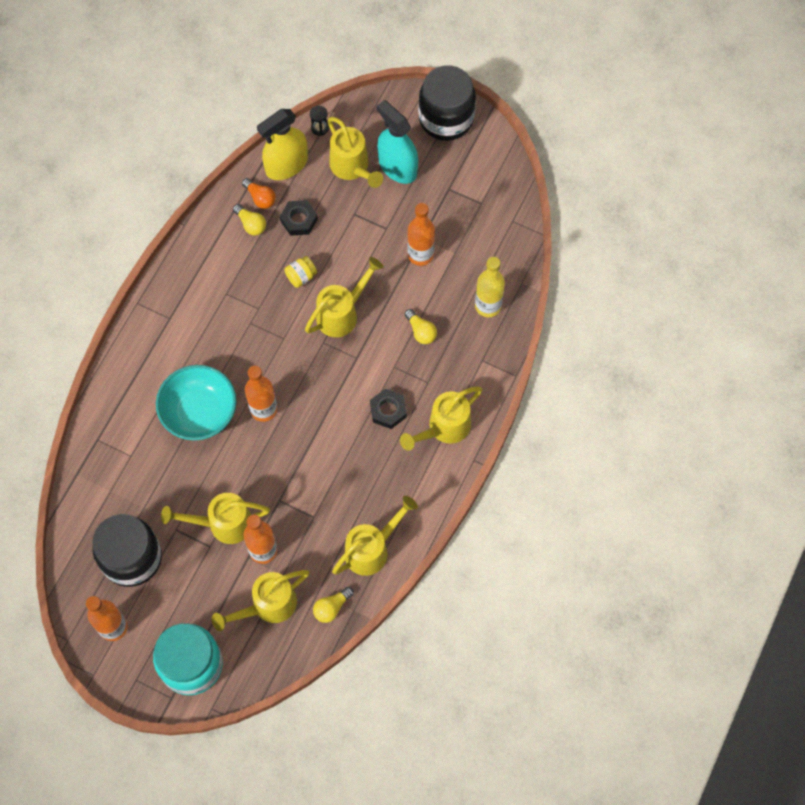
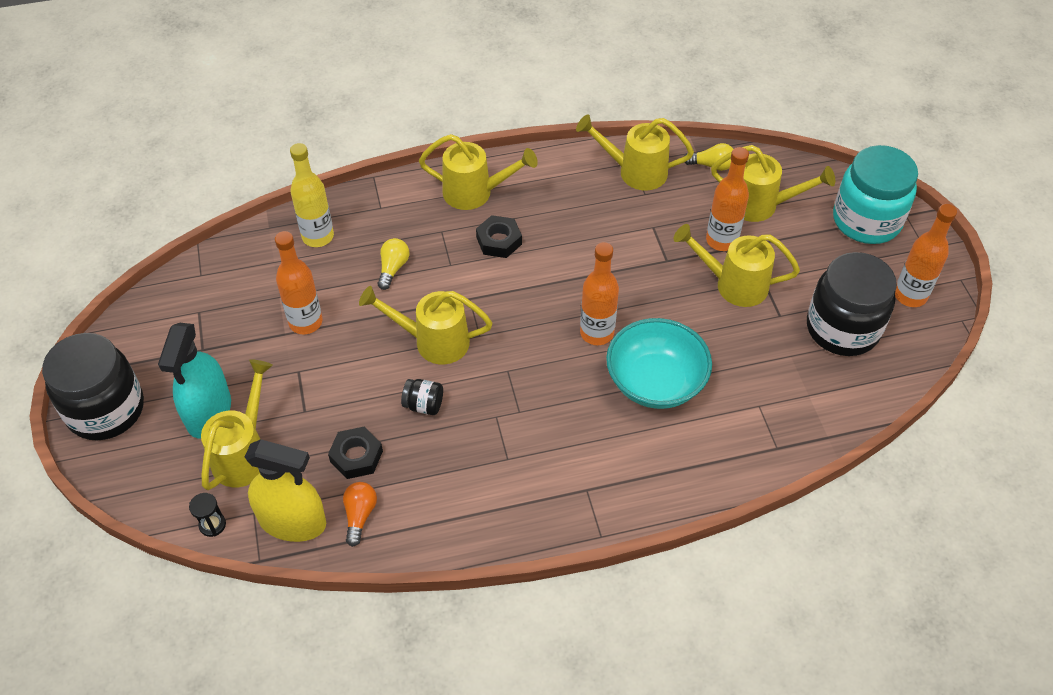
camera: 130 degrees left, 15 degrees down
yellow watering can [161,493,270,544] -> yellow watering can turned 150 degrees clockwise [674,224,800,307]
yellow light bulb [233,204,266,235] -> none
yellow jar [284,256,317,288] -> black jar [401,379,443,415]

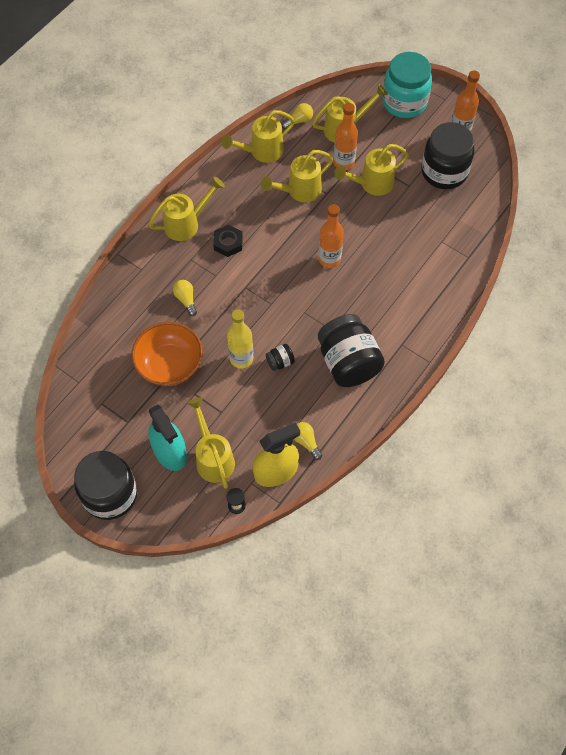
camera: 40 degrees left, 10 degrees up
orange bottle [275,231,323,334] -> orange bowl [131,322,203,386]
yellow bottle [290,143,334,247] -> yellow bottle moved to [227,309,253,369]
black nut [328,427,383,479] -> none
orange light bulb [343,482,377,547] -> yellow light bulb [294,422,322,460]
yellow watering can [359,286,493,364] -> yellow watering can moved to [261,150,333,202]
turquoise bowl [606,318,712,409] -> none
none -> black jar [318,314,385,387]

